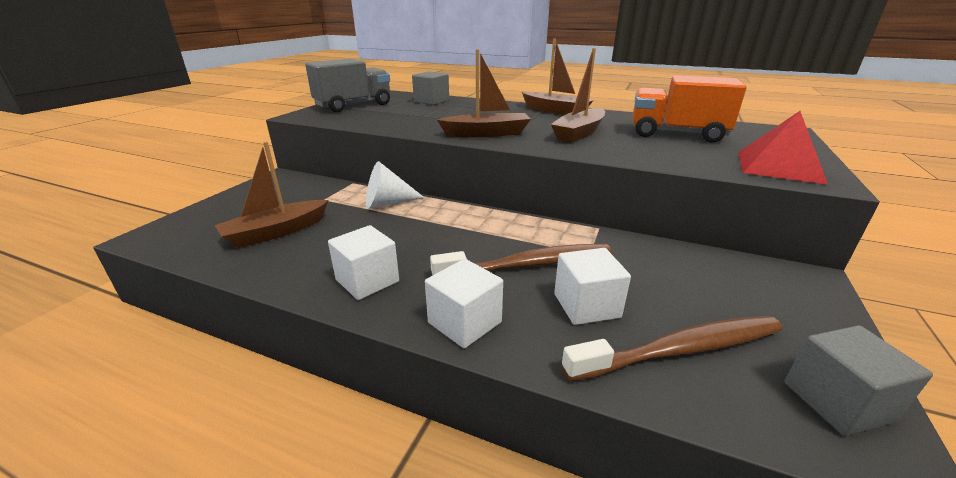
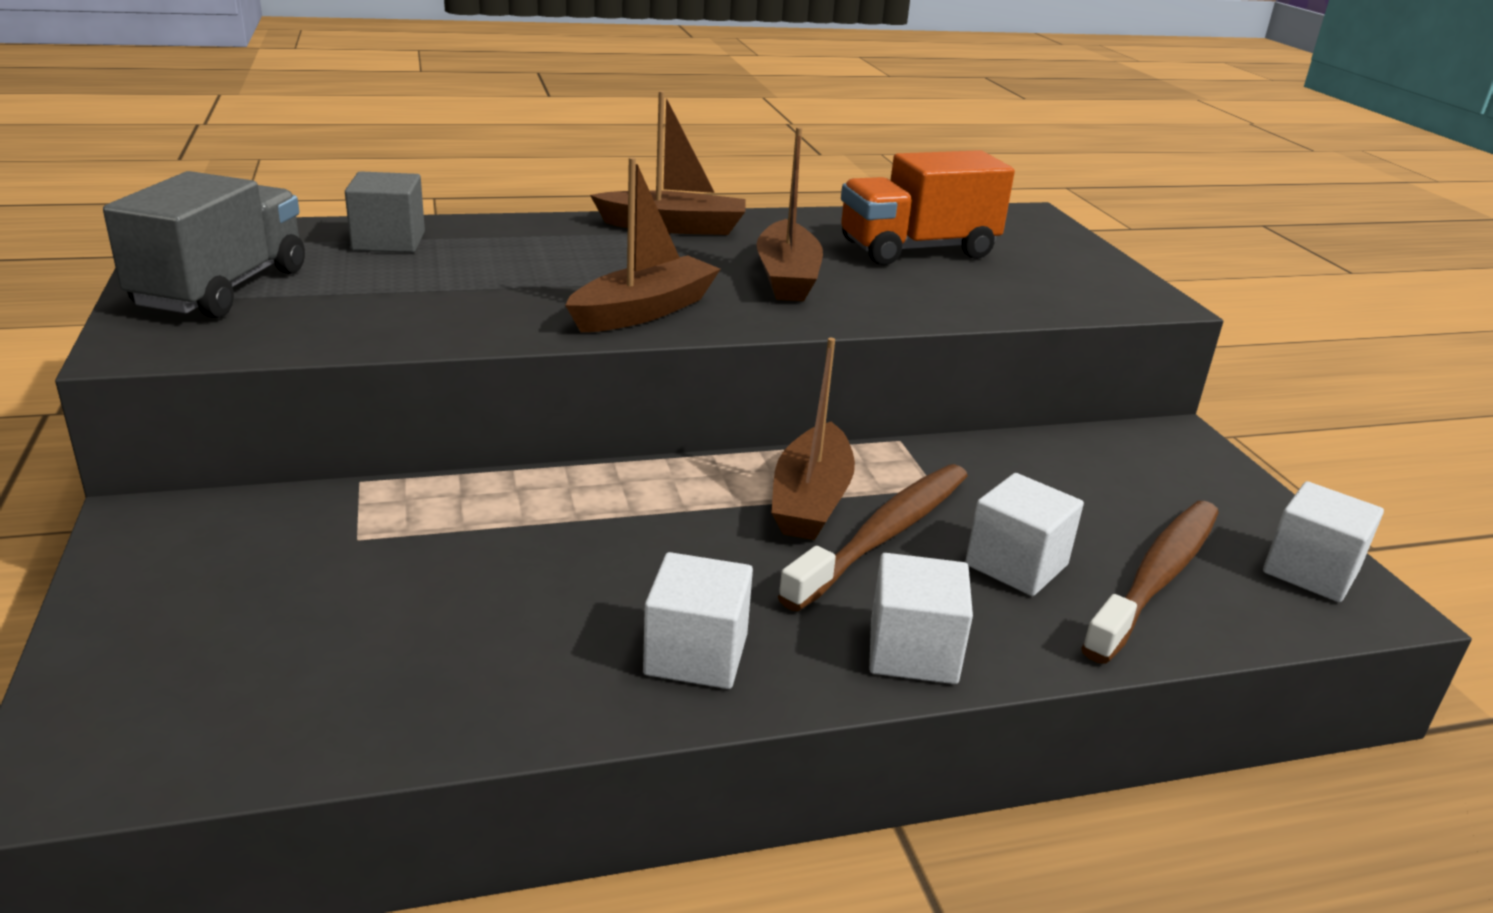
camera: 40 degrees left, 0 degrees up
brown boat [215,141,328,248] -> brown boat moved to [771,338,855,540]
white cone [366,161,425,208] -> none
red pyramid [738,111,828,185] -> none
grey cube [785,325,933,436] -> white cube [1263,481,1384,602]

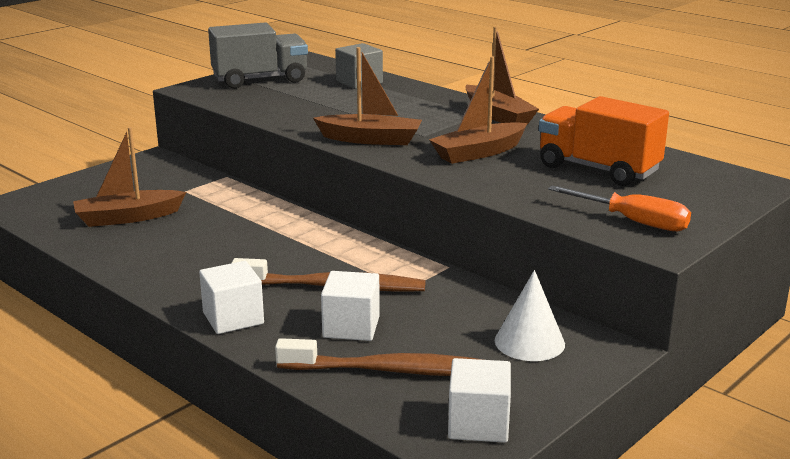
camera: 60 degrees right, 5 degrees down
white cube [643,552,753,689] -> none
brown boat [771,338,855,540] -> brown boat moved to [73,127,186,227]
none -> white cone [495,270,565,361]
none -> orange screwdriver [548,185,691,231]

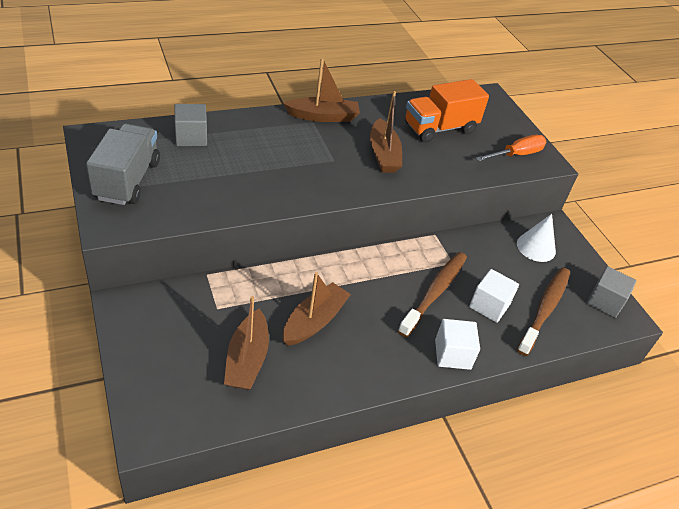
camera: 70 degrees left, 20 degrees up
brown boat [313,47,422,145] -> brown boat moved to [283,272,351,346]
white cube [448,358,511,443] -> grey cube [587,266,636,318]

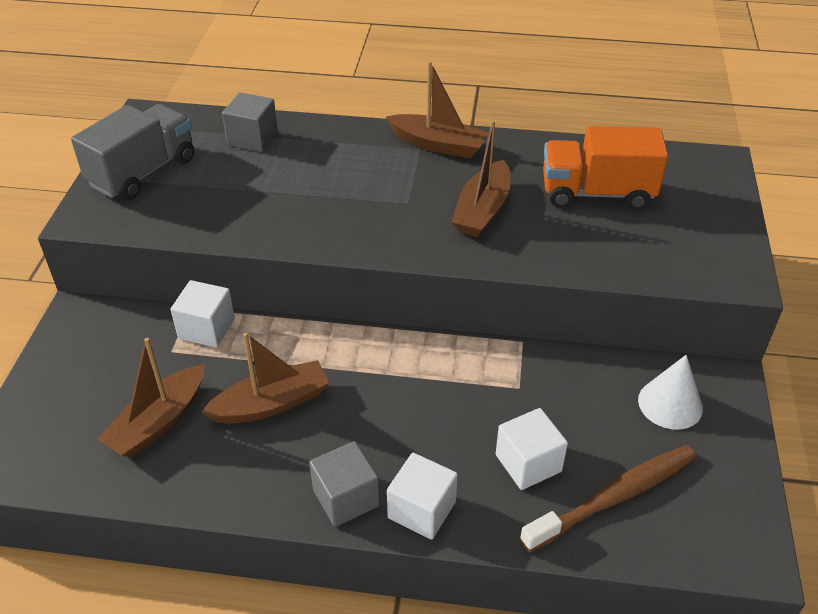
camera: 35 degrees right, 0 degrees up
brown toothbrush [398,252,467,337] -> none
orange screwdriver [476,135,546,161] -> none
grey cube [587,266,636,318] -> grey cube moved to [309,441,380,527]
none -> white cube [171,280,235,347]

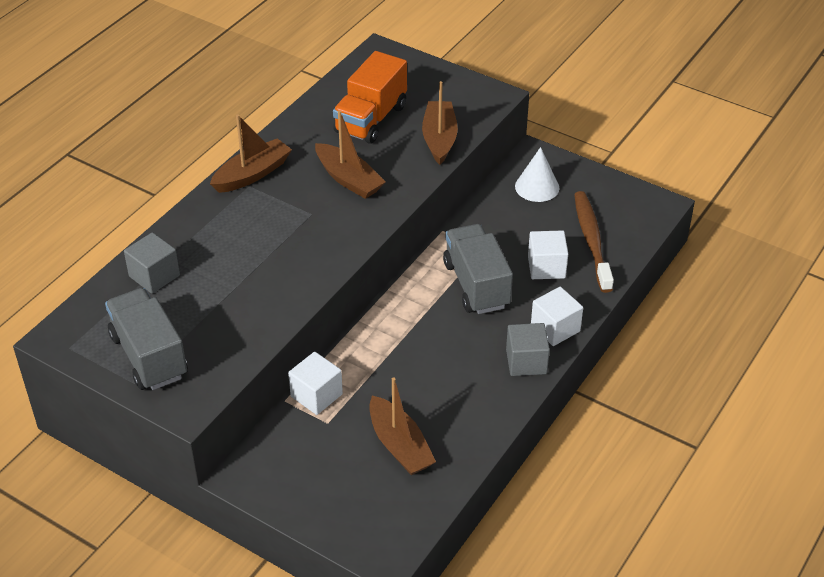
camera: 65 degrees left, 0 degrees up
brown boat [201,332,329,424] -> brown boat moved to [422,81,458,165]
none -> grey truck [443,224,513,314]

